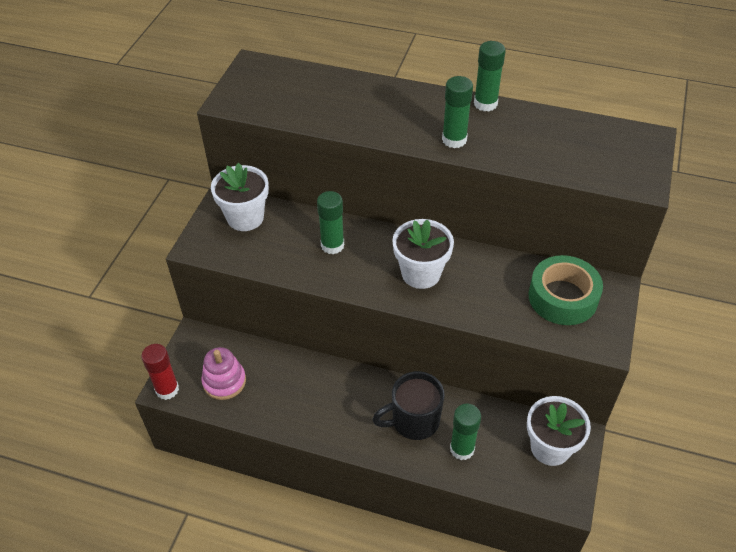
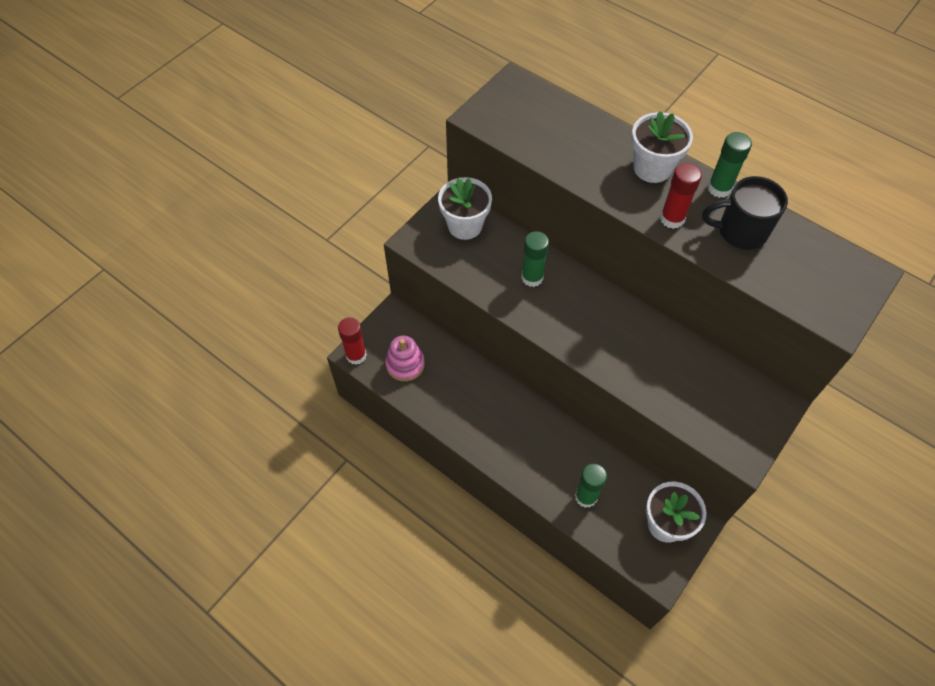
camera: 20 degrees right, 10 degrees up
black mug [372,371,445,440] -> black mug moved to [702,176,788,250]
white flower pot [392,219,454,289] -> white flower pot moved to [631,111,693,183]
green glue stick [442,76,473,148] -> red glue stick [660,163,702,229]
green tape [529,255,603,325] -> none

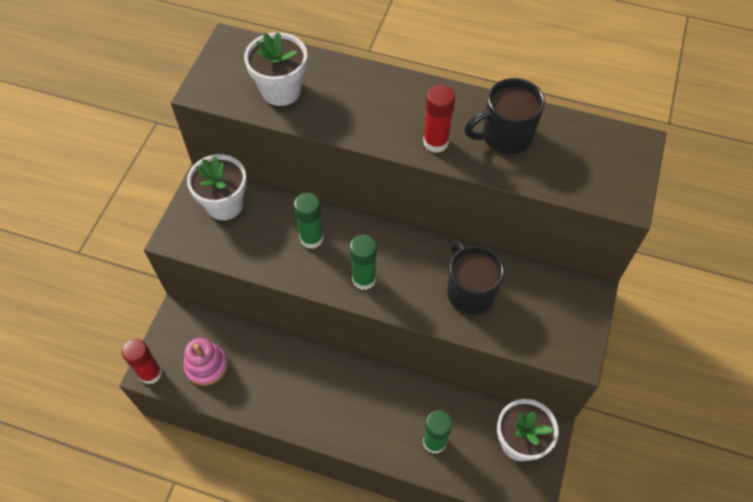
camera: 20 degrees left, 0 degrees up
white flower pot [631,111,693,183] -> white flower pot moved to [244,32,307,106]
green glue stick [708,132,752,198] -> green glue stick moved to [350,235,377,290]
none -> black mug [447,240,504,315]

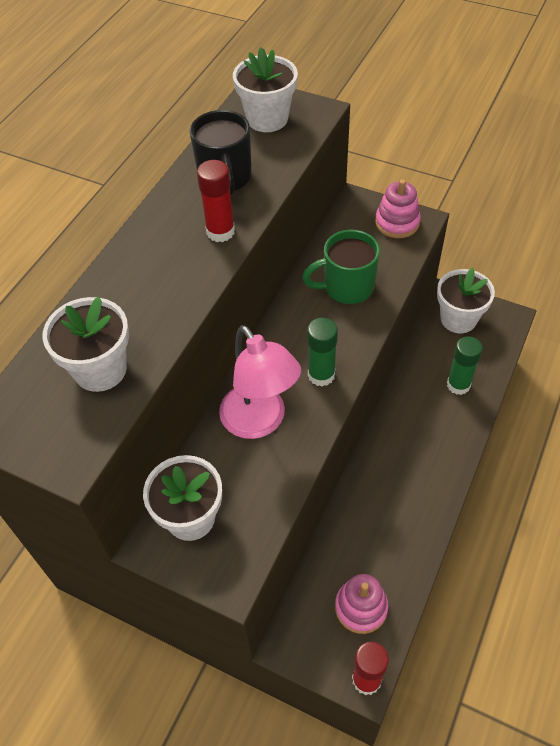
camera: 80 degrees left, 5 degrees down
green glue stick [294,193,324,249] -> pink lamp [219,325,301,439]
black mug [447,240,504,315] -> green mug [302,230,380,304]
none -> white flower pot [233,47,298,132]
none -> pink stacking toy [375,179,421,238]

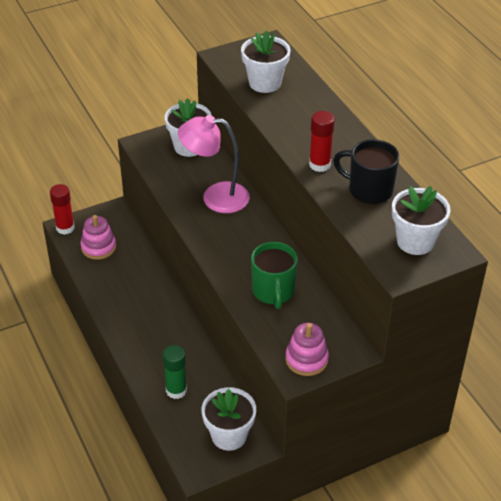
camera: 125 degrees right, 10 degrees down
green mug [302,230,380,304] -> green mug turned 150 degrees clockwise [251,242,298,309]
green glue stick [307,318,338,387] -> none

